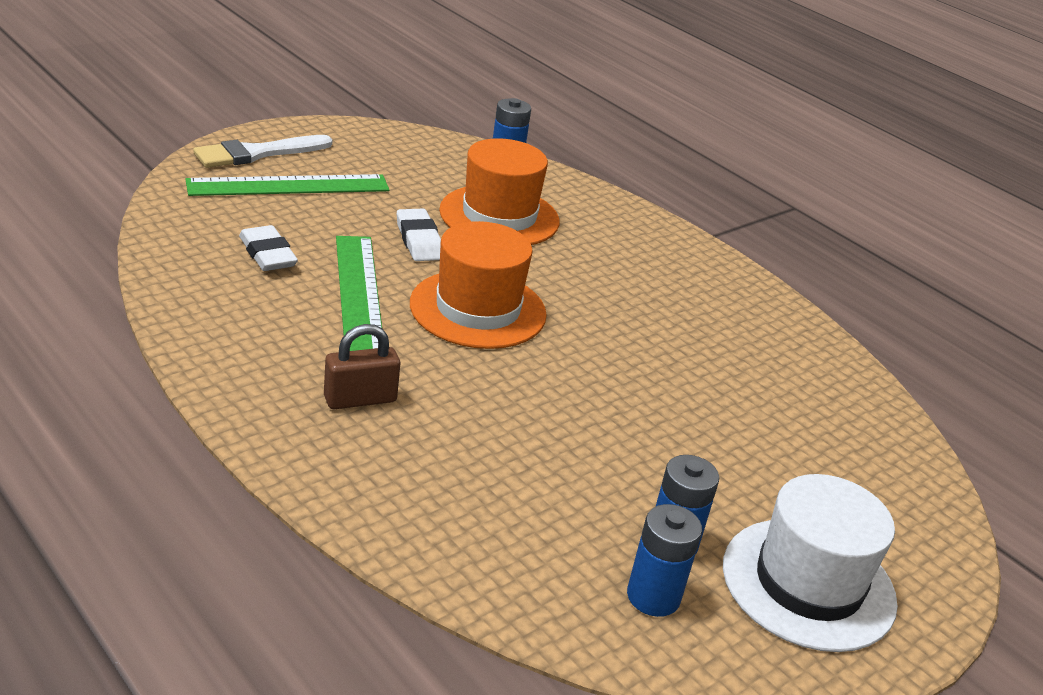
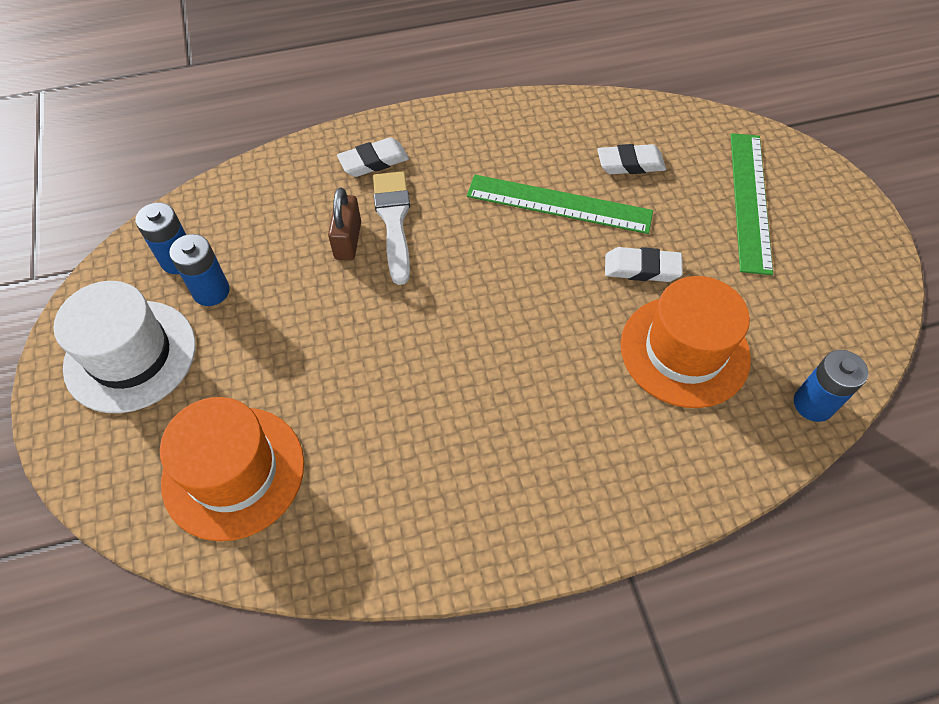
camera: 120 degrees right, 25 degrees up
white brush [193,135,332,168] -> white brush moved to [373,171,410,285]
brown padlock [324,324,400,409] -> brown padlock moved to [328,187,361,260]
orange hat [410,221,547,349] -> orange hat moved to [160,397,304,541]
none -> white eraser [337,137,409,177]

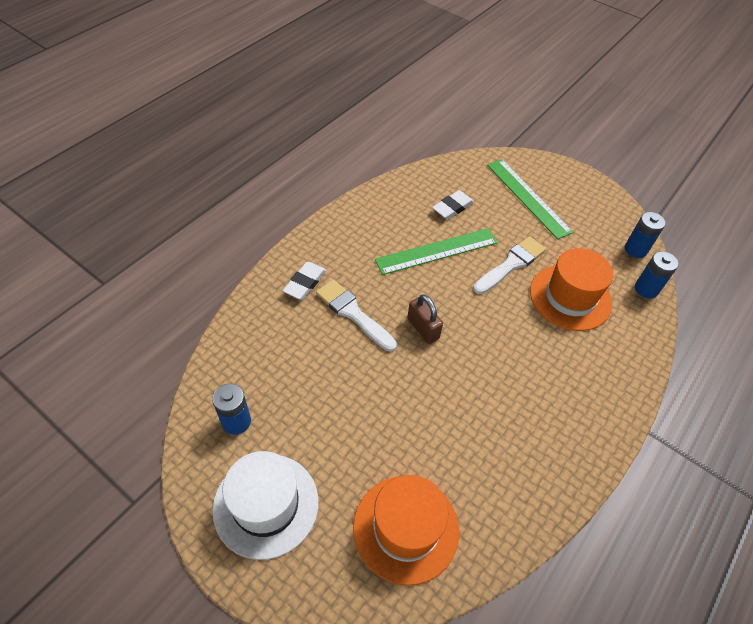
camera: 40 degrees left, 5 degrees down
blue battery [169,234,230,306] -> blue battery moved to [625,212,666,258]
brown padlock [328,187,361,260] -> brown padlock moved to [407,294,443,344]
white eraser [605,247,683,282] -> white brush [473,236,546,294]

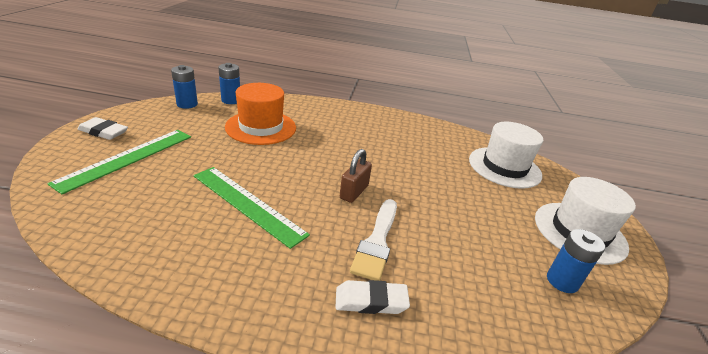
camera: 120 degrees left, 20 degrees down
orange hat [353,475,459,585] -> white hat [469,122,543,189]
white eraser [432,190,474,220] -> white eraser moved to [77,117,128,140]
white brush [473,236,546,294] -> none

